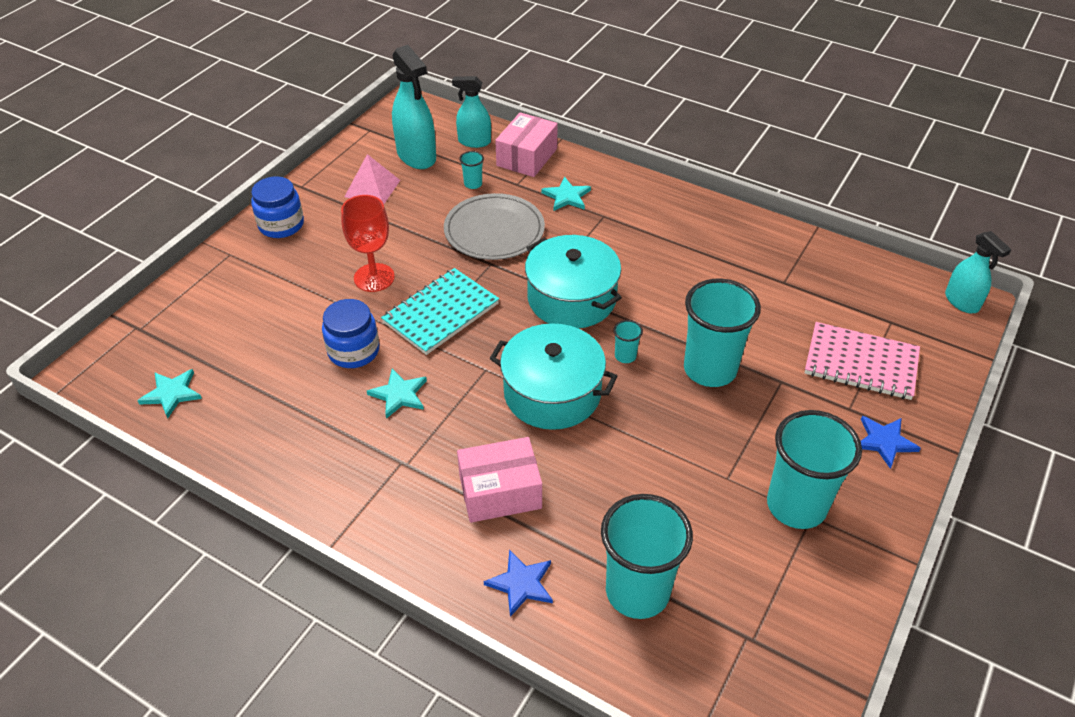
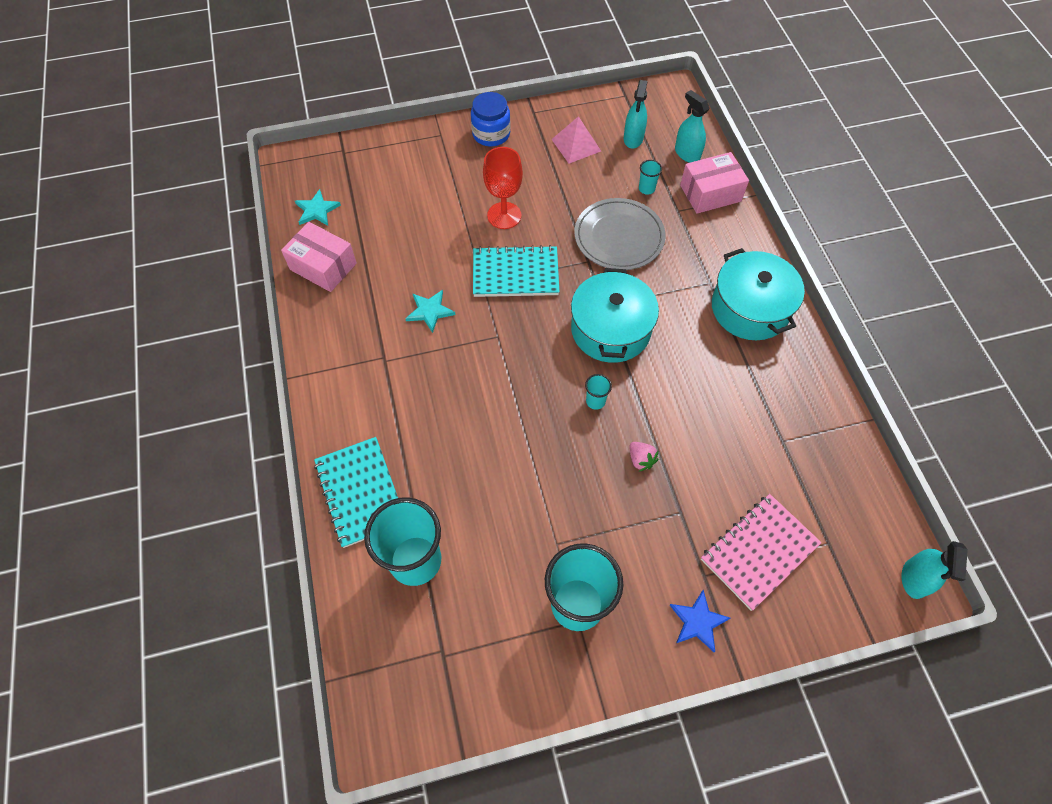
camera: 45 degrees right, 15 degrees up
blue jar [322,299,379,368] -> none
turquoise spray bottle [392,45,436,169] -> turquoise spray bottle [624,80,647,149], size x0.63
pink box [457,437,542,523] -> pink box moved to [281,222,357,292]
blue star [484,549,553,617] -> turquoise notebook [314,437,398,548]
turquoise pot [490,323,617,430] -> turquoise pot moved to [712,248,805,340]
turquoise star [541,177,591,211] -> none
turquoise cup [684,278,761,387] -> pink strawberry [629,442,659,472]
pink notebook [805,322,920,400] -> pink notebook turned 75 degrees clockwise [701,494,822,611]

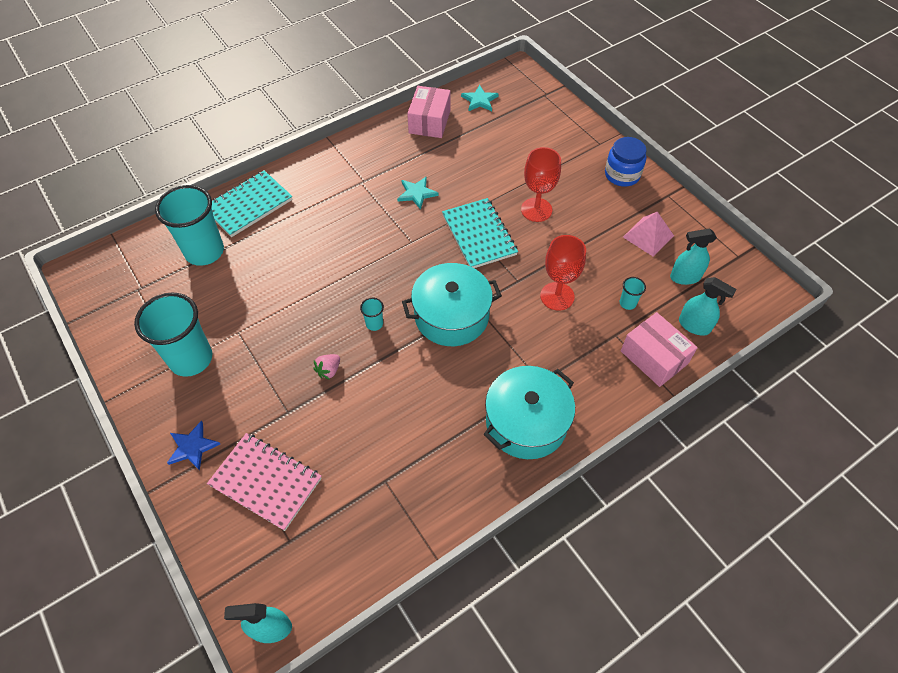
camera: 70 degrees right, 5 degrees down
grey plate [574,198,666,270] -> red goblet [540,235,586,311]
turquoise spray bottle [675,90,709,163] -> turquoise spray bottle turned 90 degrees clockwise [679,277,737,336]

